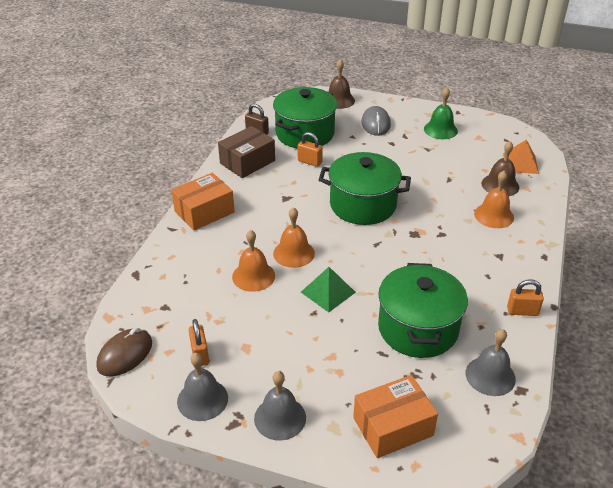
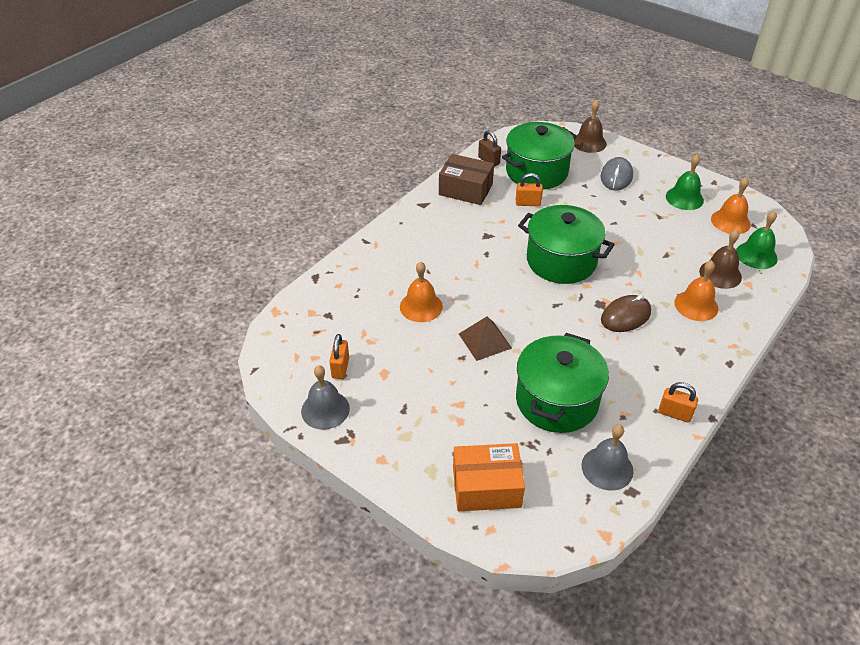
camera: 20 degrees right, 5 degrees up
brown mouse [96,328,152,376] -> brown mouse moved to [601,295,651,332]
orange box [171,173,235,231] -> none
brown box [218,126,275,178] -> brown box turned 45 degrees clockwise [439,154,494,205]
grey bell [254,371,306,441] -> none
orange bell [273,207,315,268] -> orange bell moved to [711,177,751,234]
orange padlock [298,132,323,167] -> orange padlock turned 45 degrees counterclockwise [516,173,543,206]
green pyramid [301,267,356,312] -> brown pyramid [459,316,512,361]
orange pyramid [503,140,539,174] -> green bell [736,210,778,269]

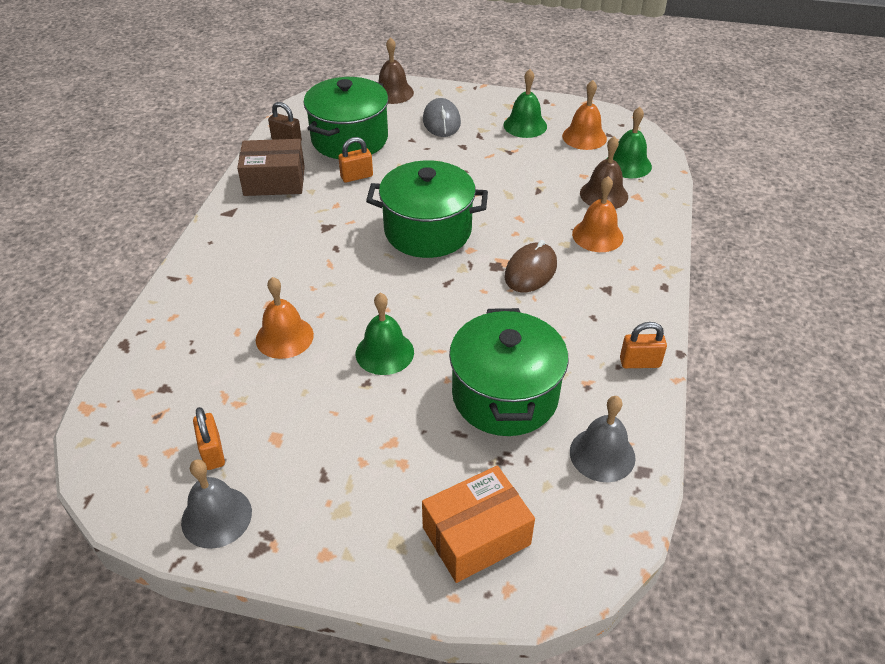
camera: 25 degrees left, 0 degrees up
brown pyramid [459,316,512,361] -> green bell [356,293,414,375]

